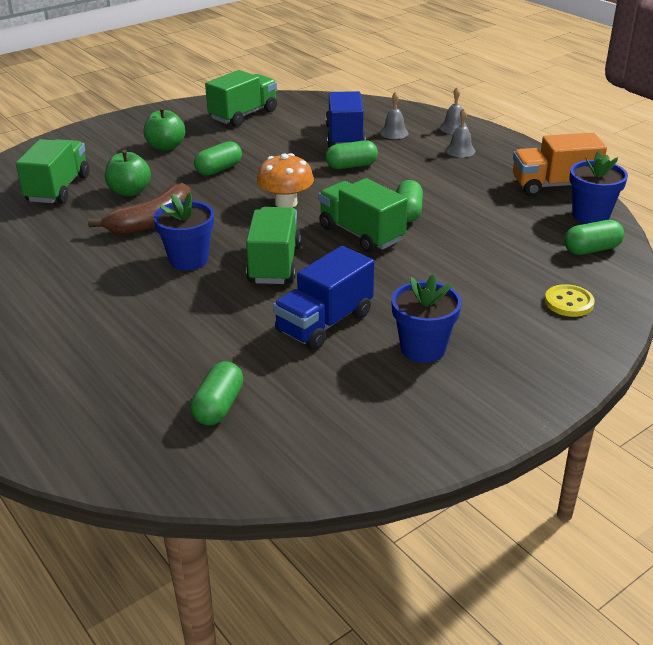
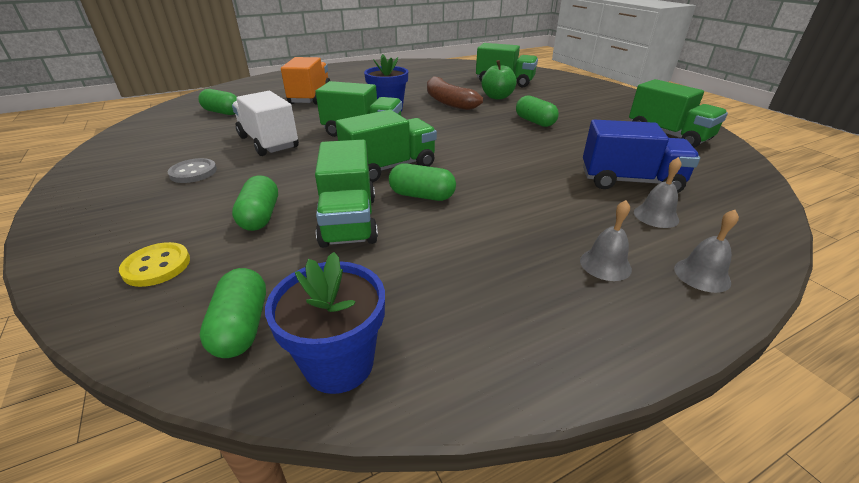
camera: 100 degrees right, 0 degrees up
green apple [143,107,185,151] -> none
orange mushroom [257,153,314,208] -> none
blue truck [273,246,374,350] -> white truck [232,91,299,156]
green capsule [325,140,378,169] -> green capsule moved to [232,175,278,231]
blue flower pot [391,274,462,363] -> grey button [168,158,217,183]
orange truck [513,133,607,196] -> orange truck moved to [281,57,330,105]
none -> green truck [315,140,378,248]

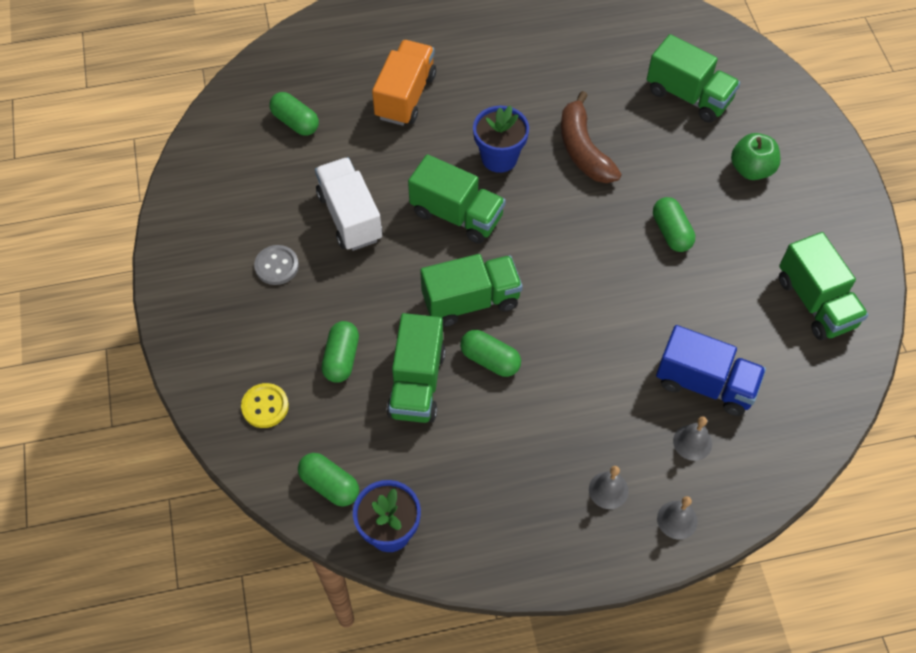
camera: 15 degrees right, 25 degrees up
green capsule [200,268,266,358] -> green capsule turned 60 degrees counterclockwise [298,453,359,506]
green apple [482,60,517,100] -> green apple moved to [731,133,781,180]

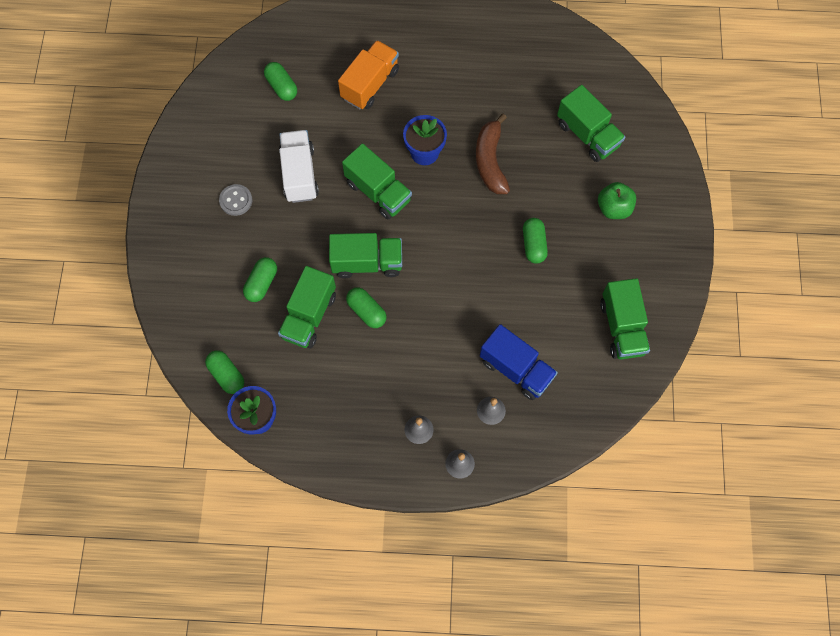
camera: 15 degrees right, 10 degrees up
yellow button [241,383,289,428] -> none

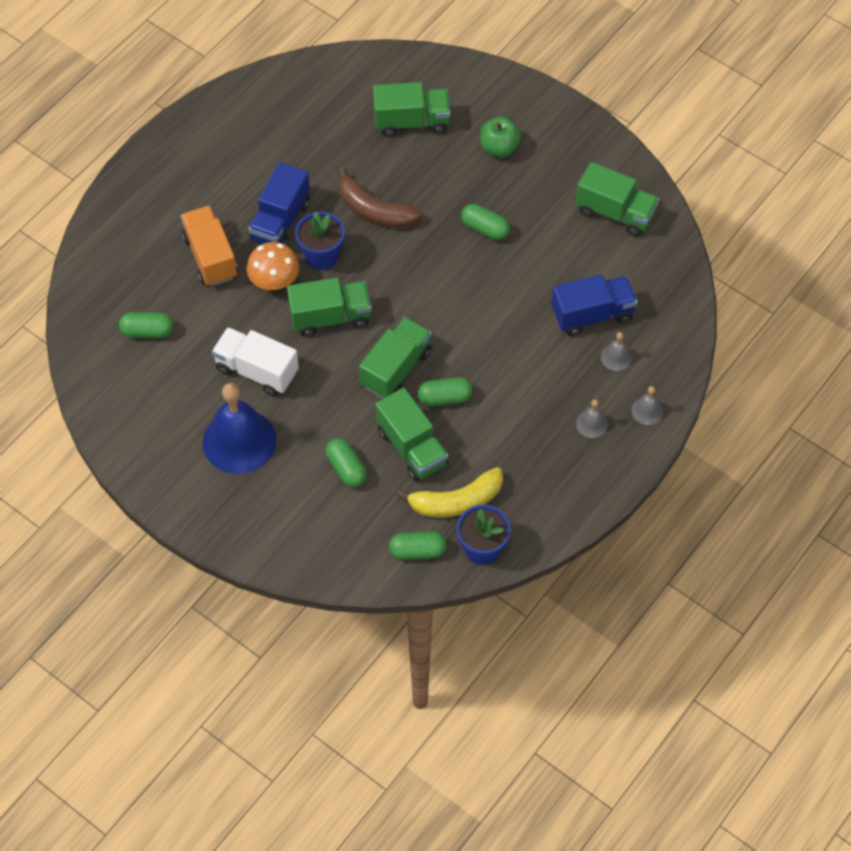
camera: 55 degrees left, 10 degrees down
grey button [219,184,252,216] -> blue bell [203,383,277,474]
none -> orange mushroom [247,242,299,290]
none -> blue truck [248,163,310,246]
none -> yellow banana [396,467,503,517]

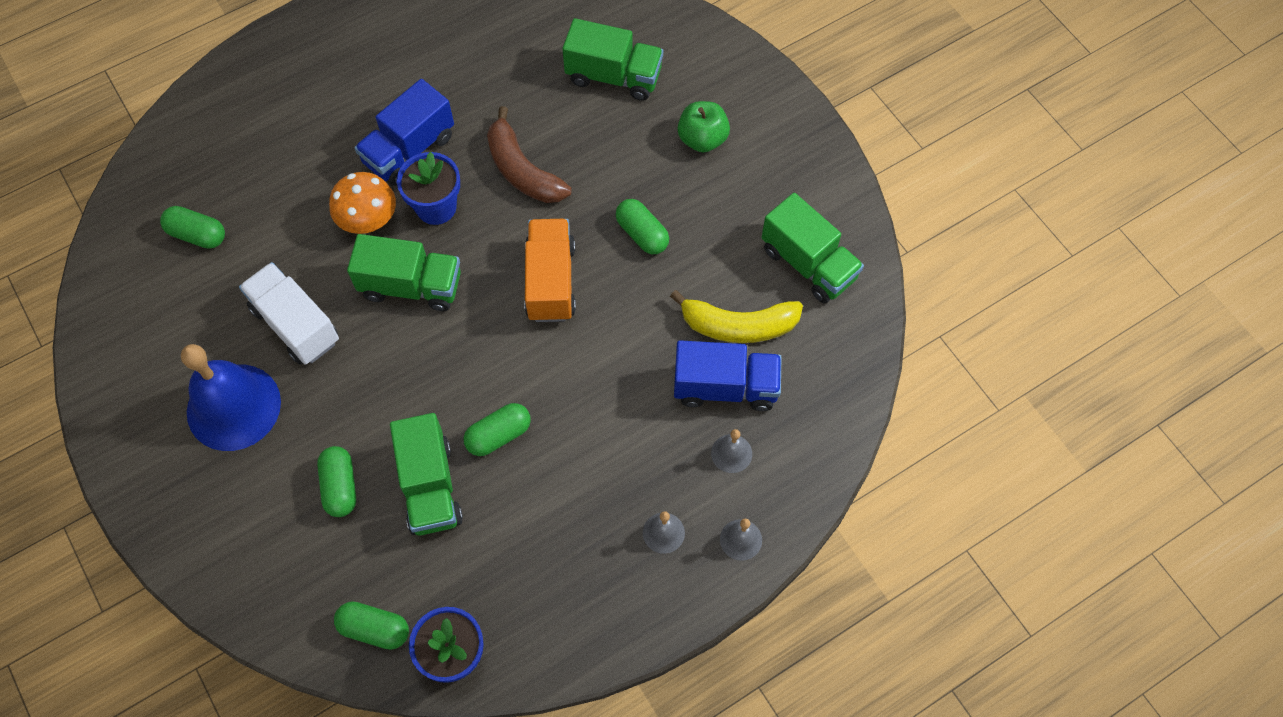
camera: 20 degrees right, 5 degrees up
orange truck [181,206,238,286] -> orange truck moved to [524,219,576,322]
green truck [359,317,432,399] -> none
yellow banana [396,467,503,517] -> yellow banana moved to [670,290,803,343]
green capsule [418,377,473,406] -> green capsule turned 45 degrees counterclockwise [464,403,531,456]

